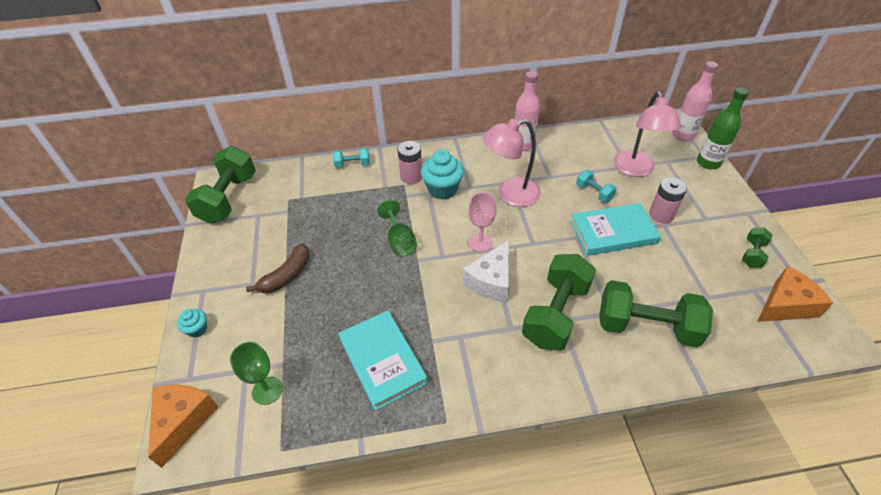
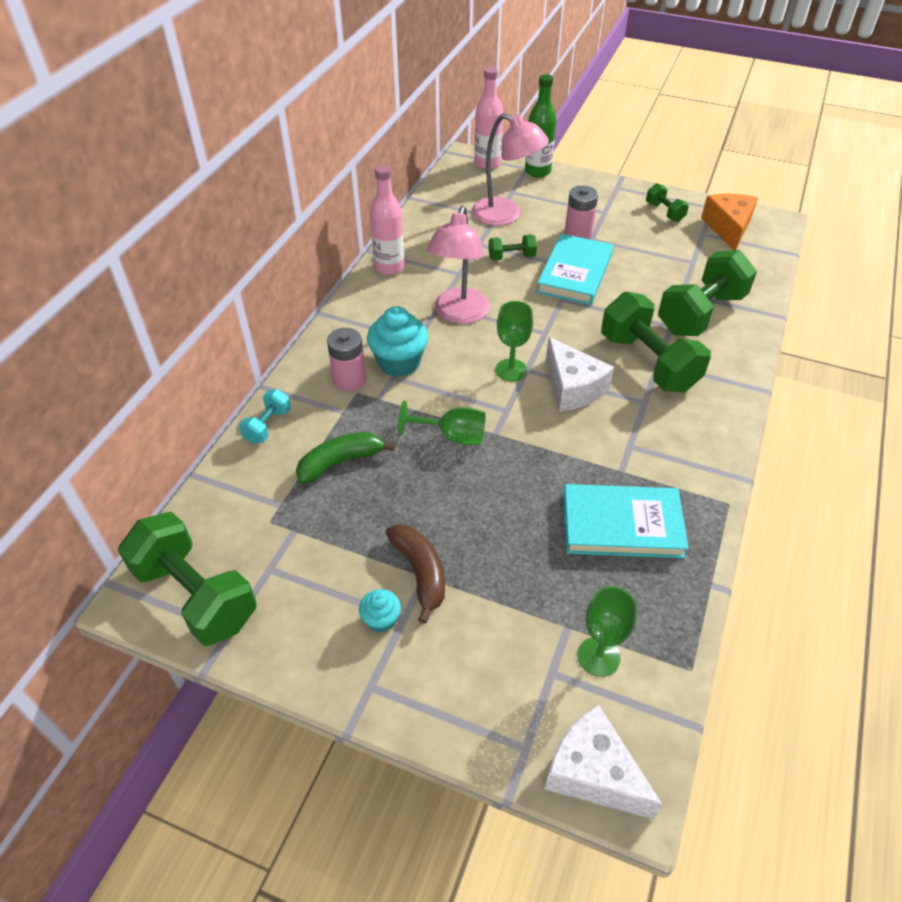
camera: 60 degrees left, 0 degrees up
orange cheese [148,384,218,468] -> white cheese [545,705,663,819]
turquoise cupcake [177,309,207,338] -> turquoise cupcake moved to [359,589,401,633]
pink goblet [469,192,497,252] -> green goblet [495,301,533,382]
turquoise dumbbell [576,170,617,202] -> green dumbbell [488,234,537,261]
none -> green banana [296,432,396,484]

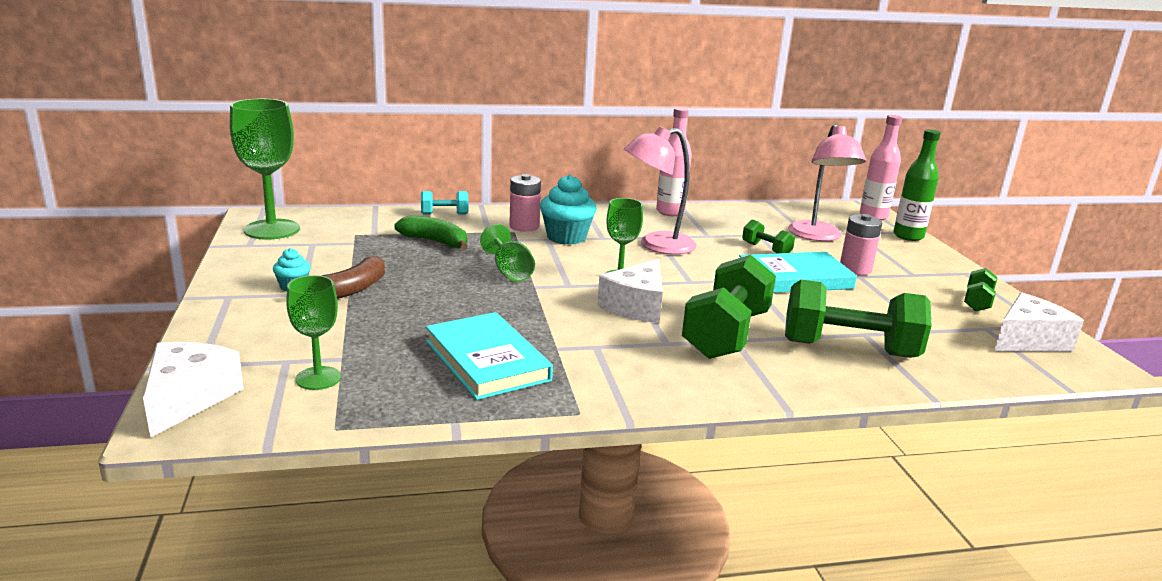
camera: 55 degrees right, 25 degrees down
green dumbbell [118,512,257,646] -> green goblet [230,99,300,240]
orange cheese [701,194,758,250] -> white cheese [994,293,1084,351]

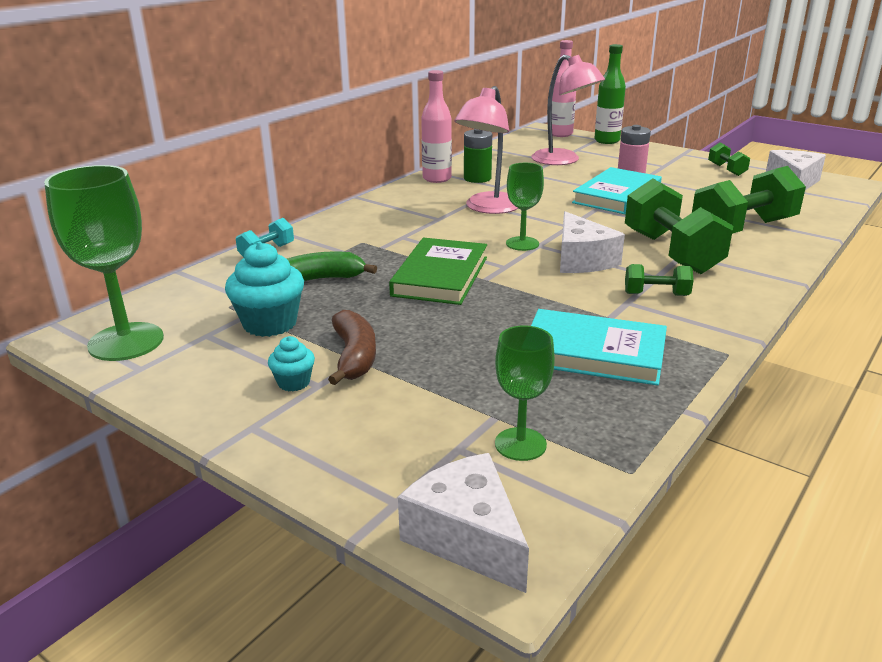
camera: 40 degrees left, 5 degrees up
green goblet [480,224,535,282] -> green book [389,238,487,305]
pink battery [509,174,541,232] -> none
turquoise cupcake [540,174,597,245] -> turquoise cupcake moved to [225,242,304,337]
green dumbbell [742,219,795,253] -> green dumbbell moved to [625,264,694,296]
none -> green battery [464,129,492,183]

